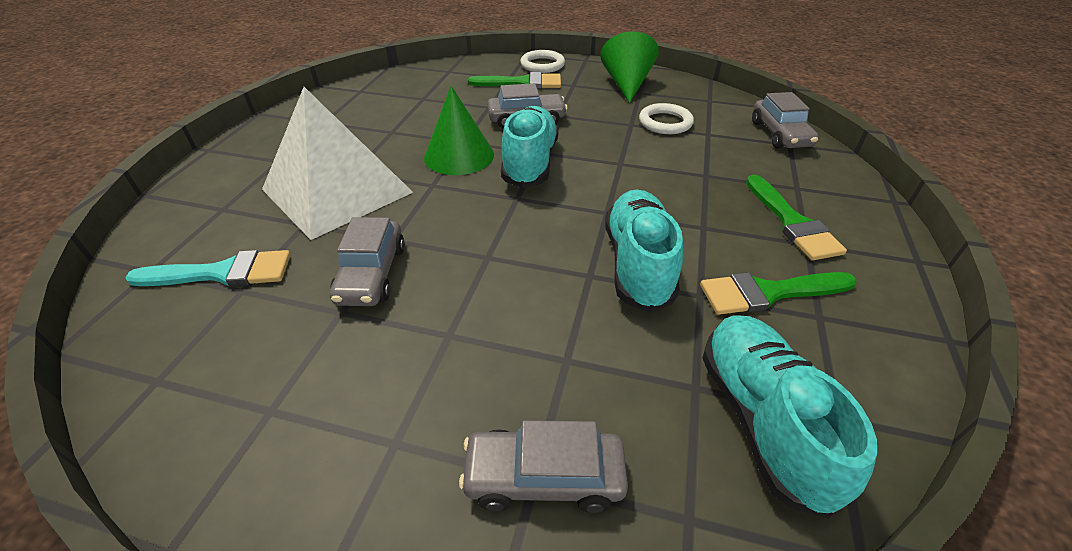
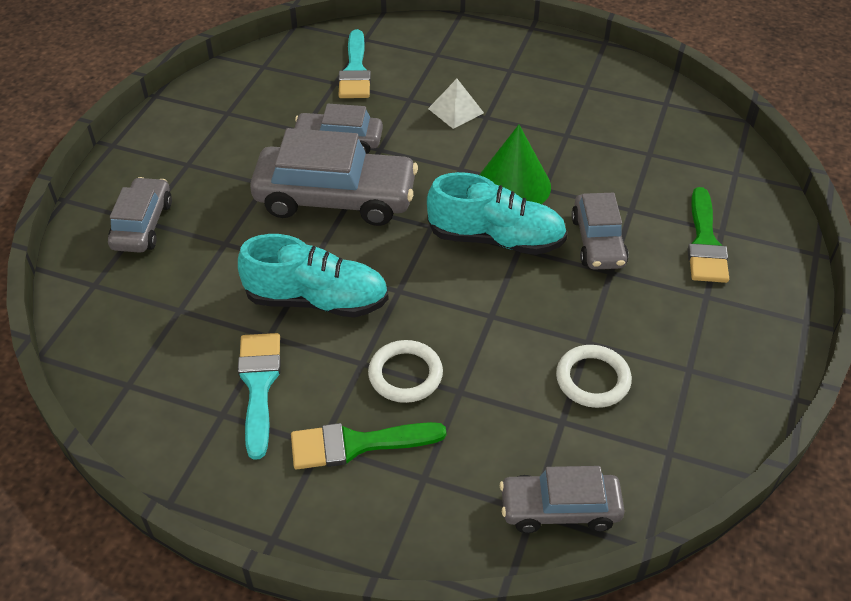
camera: 95 degrees right, 5 degrees up
white pyramid [262,87,413,240] -> white pyramid [428,79,484,129], size x0.41
white ring [520,50,565,73] -> white ring moved to [368,340,443,403]
green cone [600,31,659,103] -> none
green brush [700,272,857,315] -> turquoise brush [238,333,281,460]
turquoise shoe [703,315,877,519] -> none
none -> grey car [250,128,418,226]

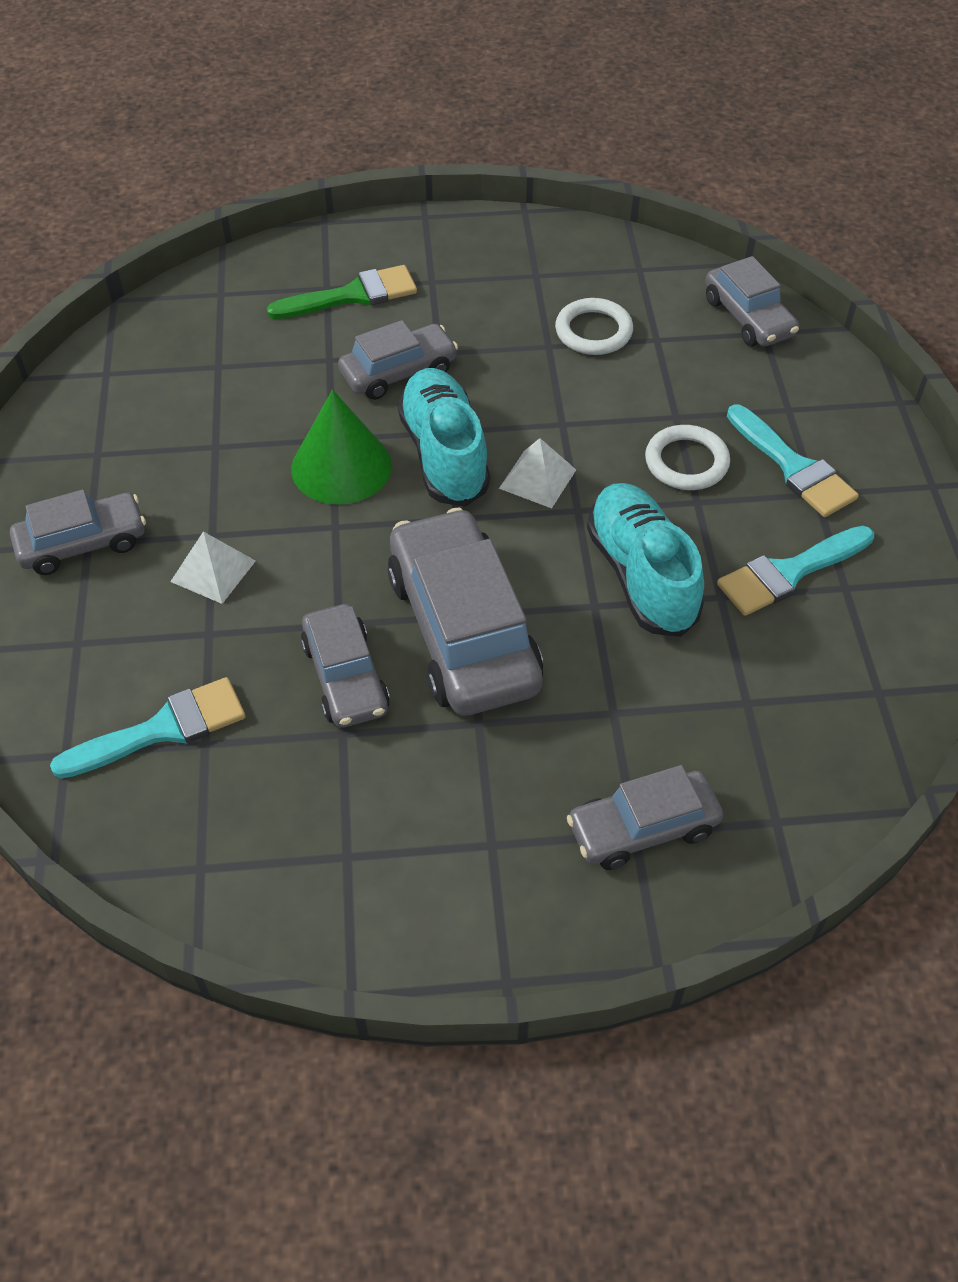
camera: 115 degrees left, 5 degrees up
green brush [291,422,446,469] -> turquoise brush [727,404,859,517]
none -> grey car [10,490,146,575]
none -> white pyramid [499,438,576,508]

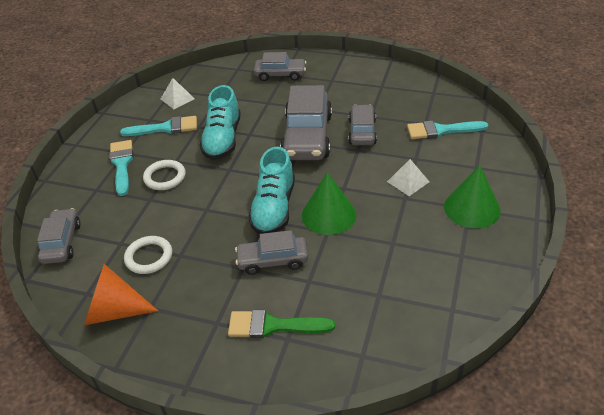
camera: 155 degrees left, 10 degrees down
grey car [10,490,146,575] -> green cone [444,165,500,228]
white pyramid [499,438,576,508] -> white pyramid moved to [161,78,195,109]
none -> orange cone [84,264,158,325]

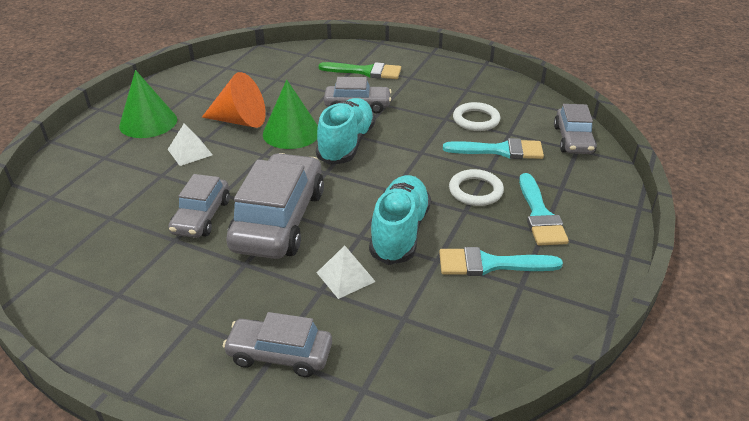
camera: 175 degrees left, 5 degrees down
orange cone [84,264,158,325] -> orange cone moved to [202,72,266,128]
white pyramid [161,78,195,109] -> white pyramid moved to [317,245,376,299]
turquoise brush [407,121,488,139] -> turquoise brush moved to [443,138,544,159]

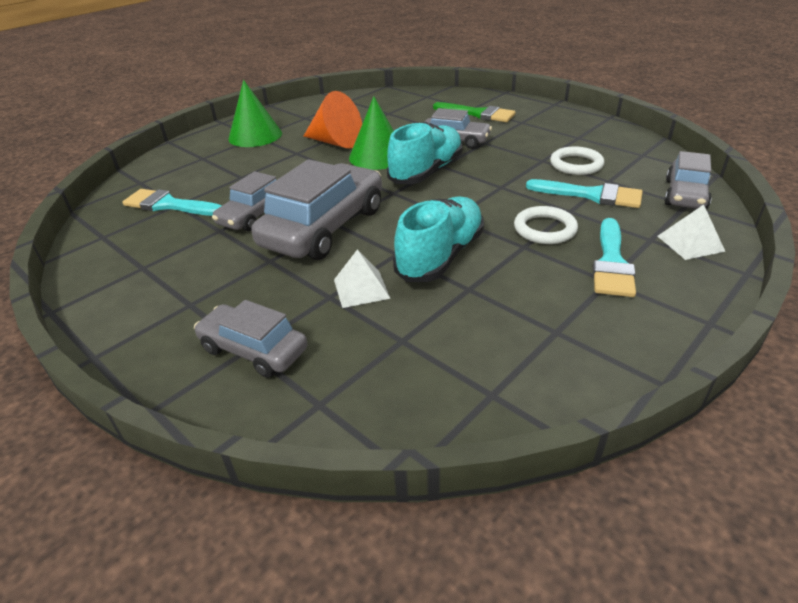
camera: 20 degrees right, 0 degrees up
white pyramid [168,123,213,166] -> white pyramid moved to [658,205,725,260]
turquoise brush [439,247,563,276] -> turquoise brush moved to [123,189,222,216]

